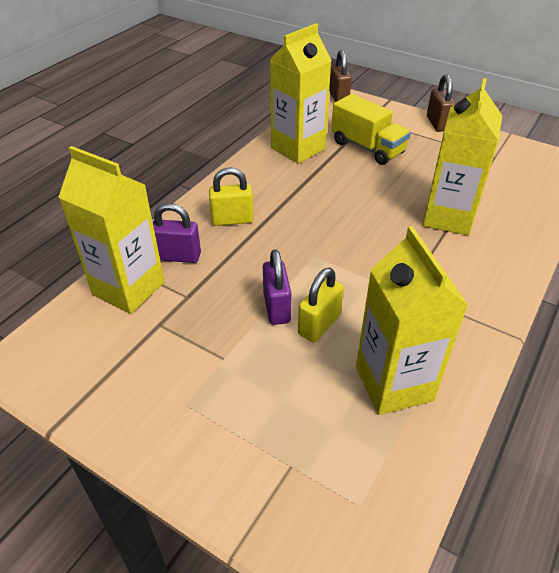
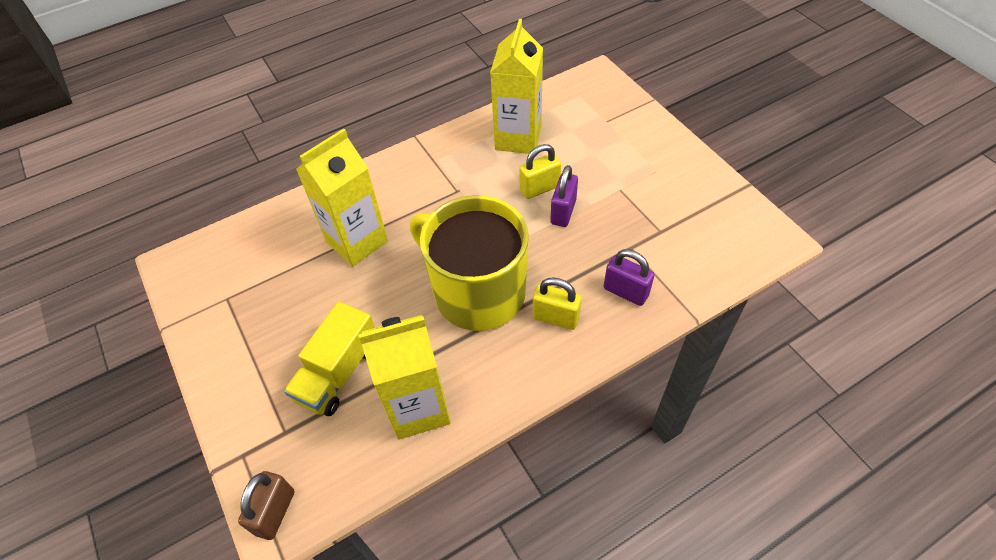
camera: 150 degrees left, 10 degrees up
yellow carton [58,146,165,314] -> none
yellow truck [331,94,411,165] -> yellow truck turned 135 degrees counterclockwise [284,302,375,416]
brown padlock [427,75,456,132] -> none
none -> yellow mug [410,195,529,331]

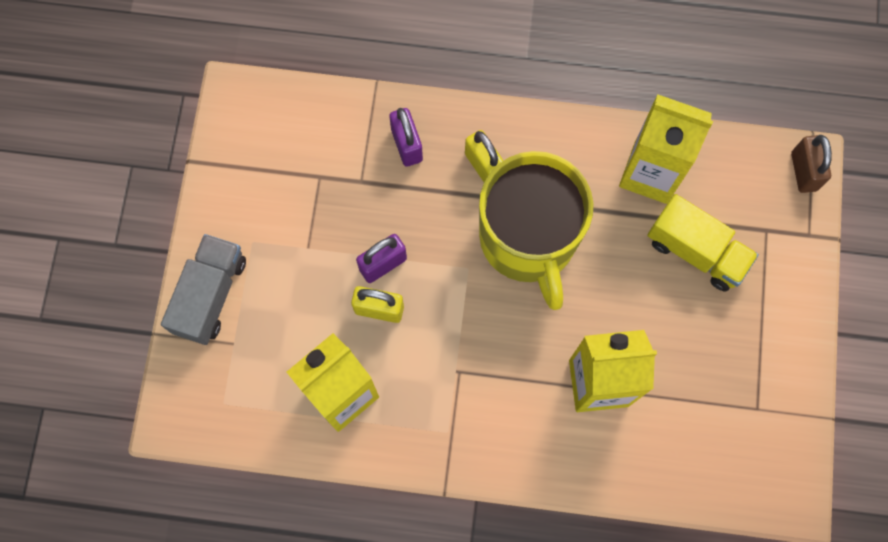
camera: 145 degrees left, 20 degrees up
brown padlock [238,471,295,540] -> brown padlock turned 60 degrees counterclockwise [791,135,832,193]
yellow truck [284,302,375,416] -> yellow truck turned 60 degrees clockwise [647,194,759,292]
none -> grey truck [161,234,246,345]

